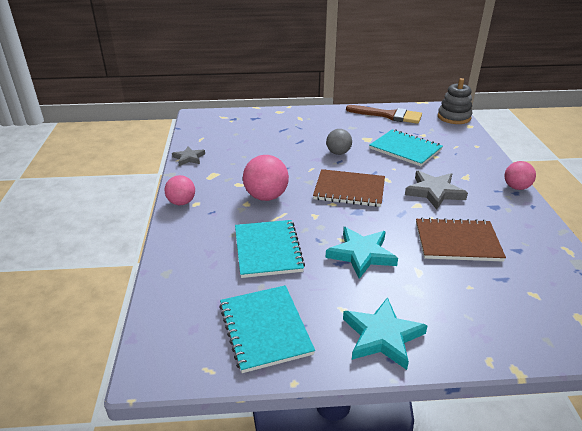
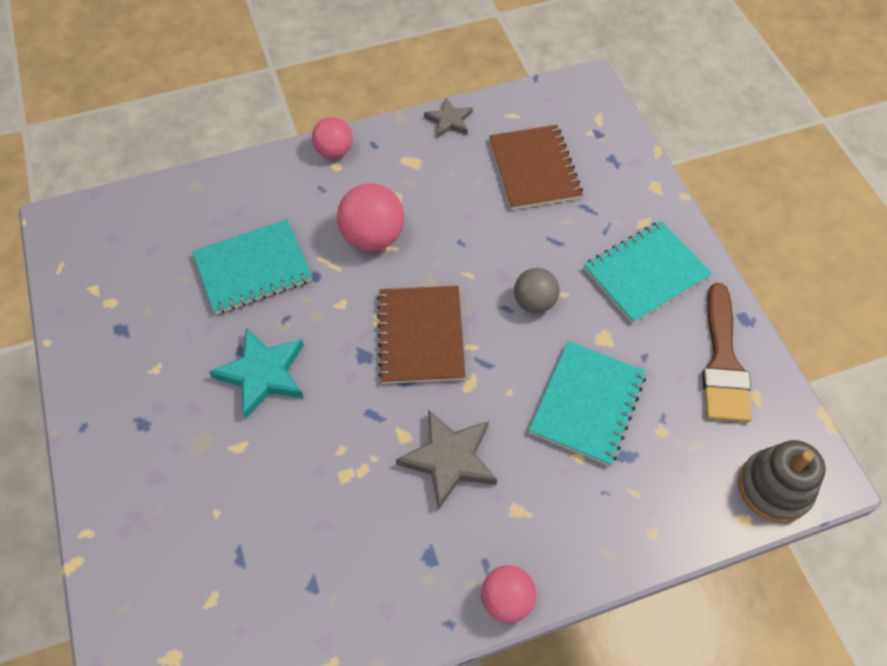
camera: 75 degrees right, 25 degrees up
turquoise notebook [219,285,315,373] -> turquoise notebook moved to [584,221,712,323]
turquoise star [343,297,428,370] -> none
brown notebook [416,218,506,262] -> brown notebook moved to [489,125,583,210]

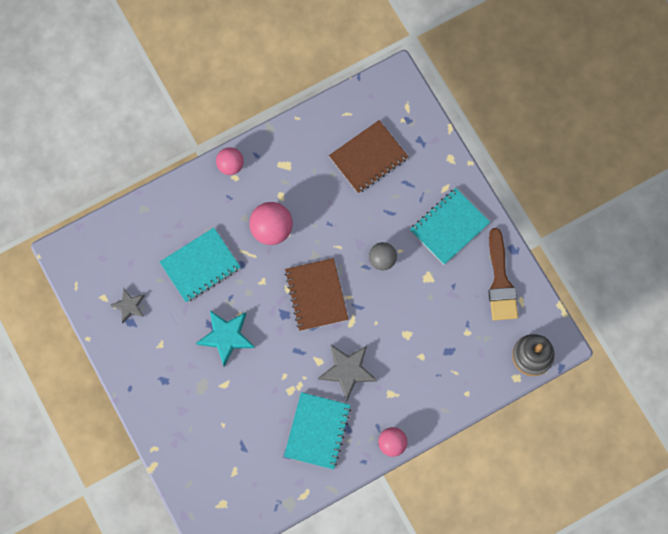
camera: 10 degrees left, 15 degrees up
grey star [424,98,473,138] -> grey star moved to [110,288,145,323]
brown notebook [489,125,583,210] -> brown notebook turned 75 degrees clockwise [329,120,409,193]
turquoise notebook [529,341,646,466] -> turquoise notebook moved to [284,392,351,470]

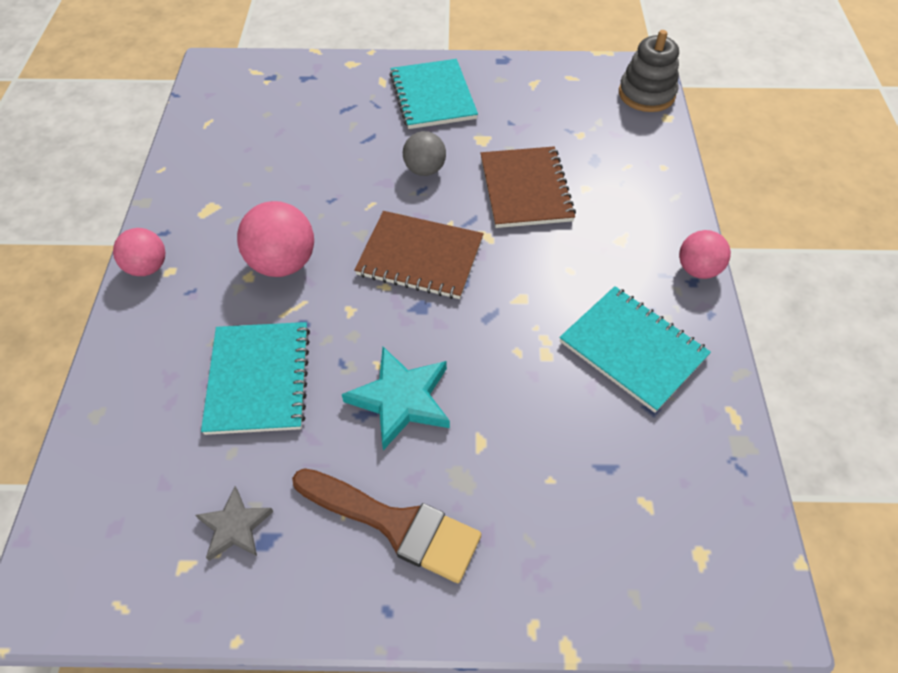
camera: 60 degrees left, 20 degrees down
grey star [318,345,377,401] -> none
brown notebook [329,120,409,193] -> brown notebook moved to [481,147,576,228]
brown brush [488,228,518,321] -> brown brush moved to [292,468,481,583]

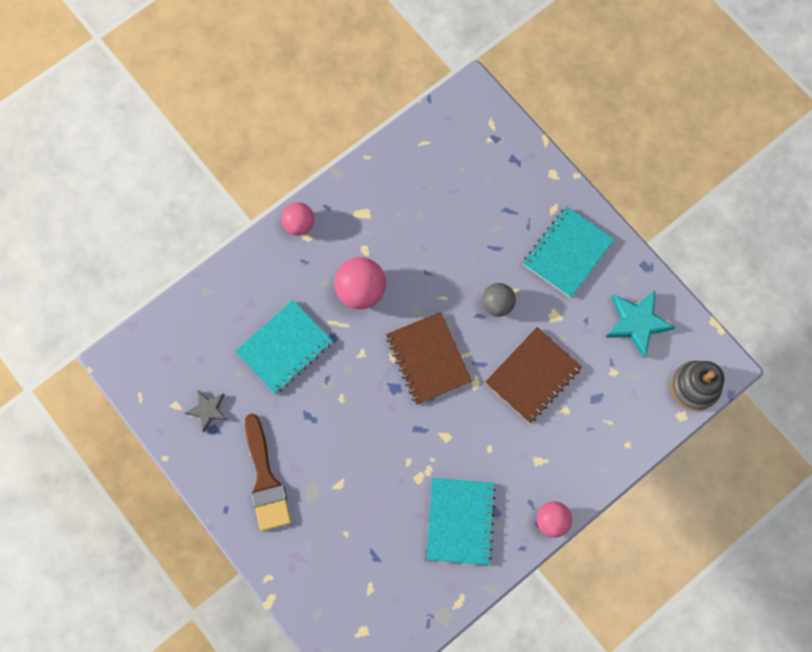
camera: 50 degrees right, 20 degrees up
turquoise star [342,347,450,450] -> turquoise star moved to [605,291,675,358]

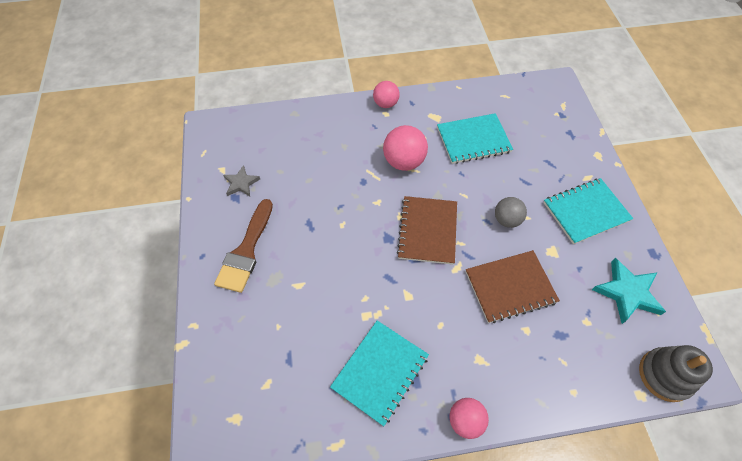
camera: 30 degrees right, 15 degrees down
turquoise notebook [235,300,333,394] -> turquoise notebook moved to [437,113,513,164]

